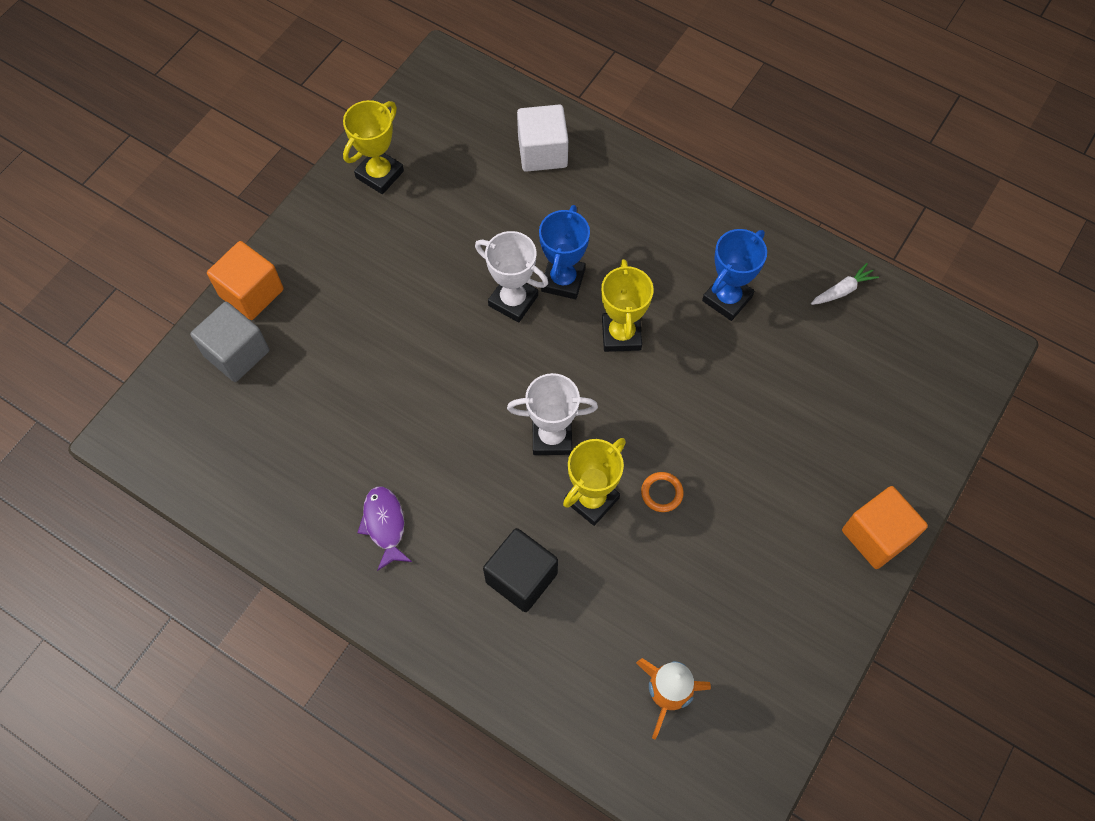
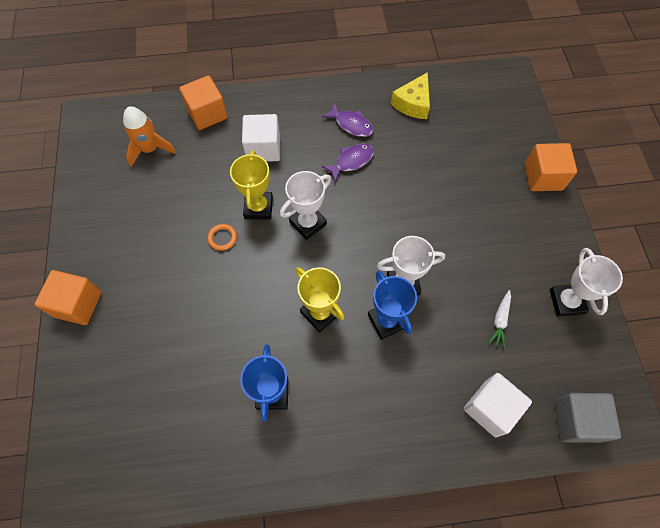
camera: 140 degrees right, 0 degrees up
grey cube [190,302,269,382] -> grey cube moved to [554,393,621,443]
yellow trophy [343,100,404,194] -> white trophy [550,248,623,316]
black cube [483,528,558,612] -> white cube [242,114,280,162]
white carrot [811,263,879,305] -> white carrot moved to [489,290,511,348]
none -> orange cube [179,75,228,130]
none -> purple fish [322,144,374,181]
none -> yellow cheese [391,72,430,119]

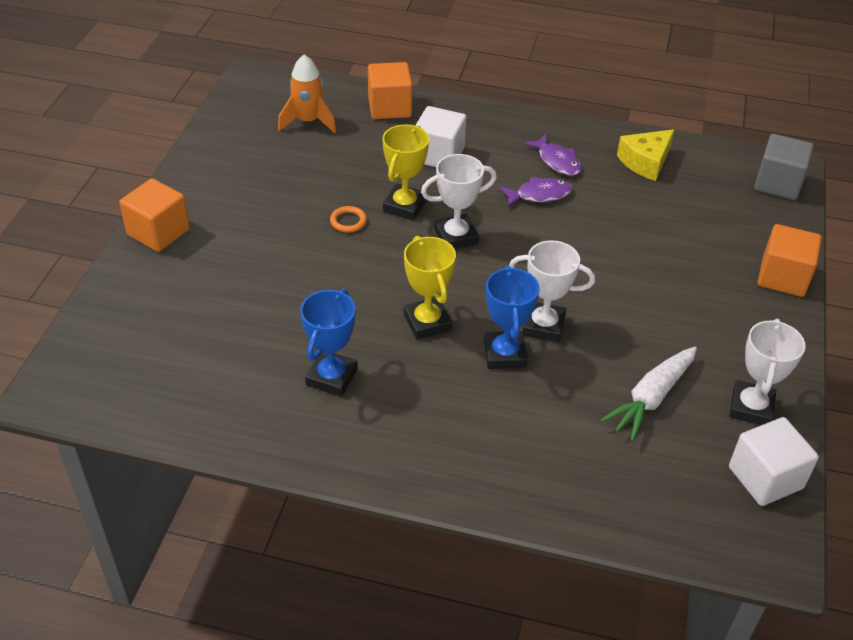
camera: 20 degrees right, 20 degrees down
white cube [464,373,532,437] -> white cube moved to [729,417,819,506]
white carrot [489,290,511,348] -> white carrot [600,347,697,441], size x1.74
grey cube [554,393,621,443] -> grey cube moved to [754,134,814,200]

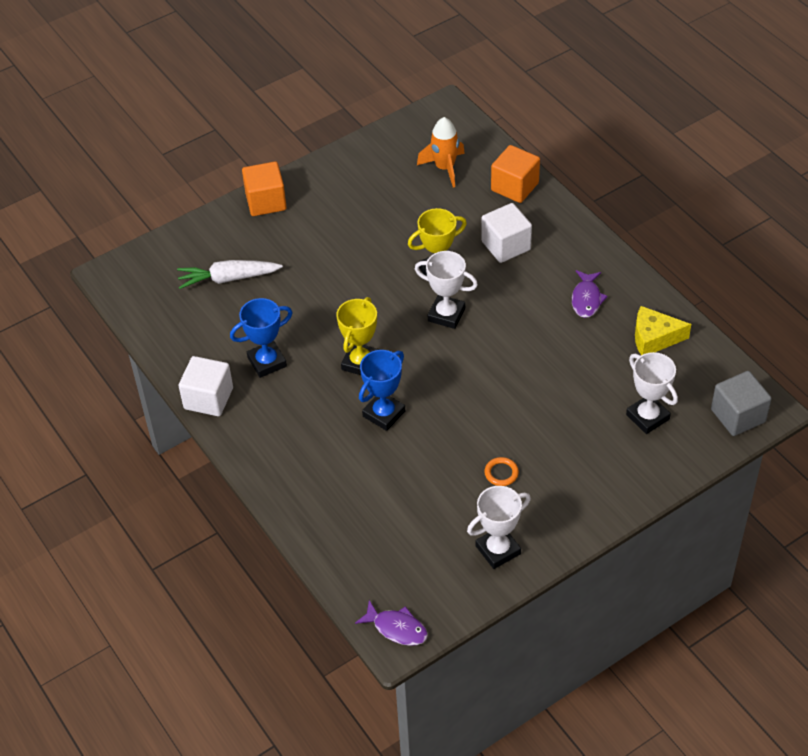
camera: 45 degrees right, 5 degrees up
orange ring [330,206,367,233] -> orange ring moved to [484,457,519,486]
purple fish [499,177,572,207] -> purple fish moved to [355,600,428,646]
white trophy [509,240,595,342] -> white trophy moved to [626,352,678,434]
white carrot [600,347,697,441] -> white carrot moved to [177,260,283,289]
white cube [729,417,819,506] -> white cube moved to [179,356,233,416]
orange cube [758,224,822,297] -> none

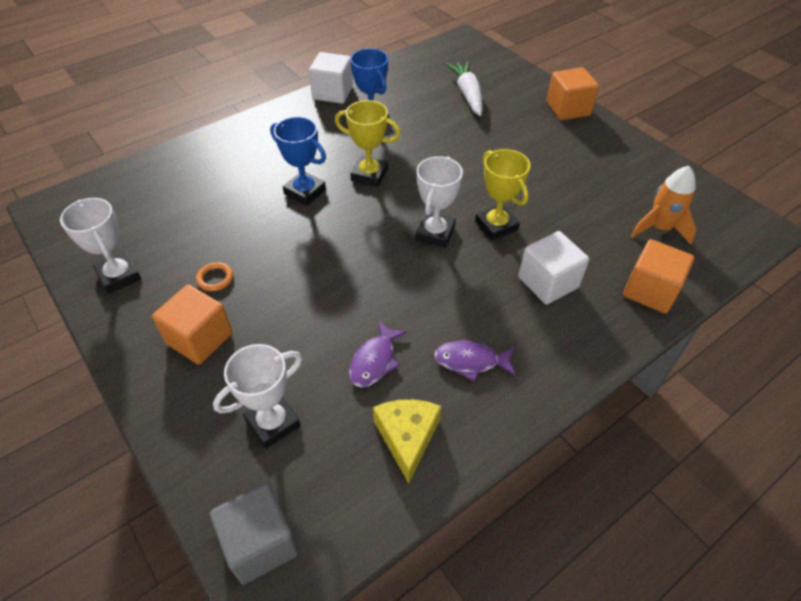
camera: 85 degrees right, 0 degrees up
purple fish [355,600,428,646] -> purple fish moved to [349,320,407,388]
none -> orange cube [152,285,232,365]

